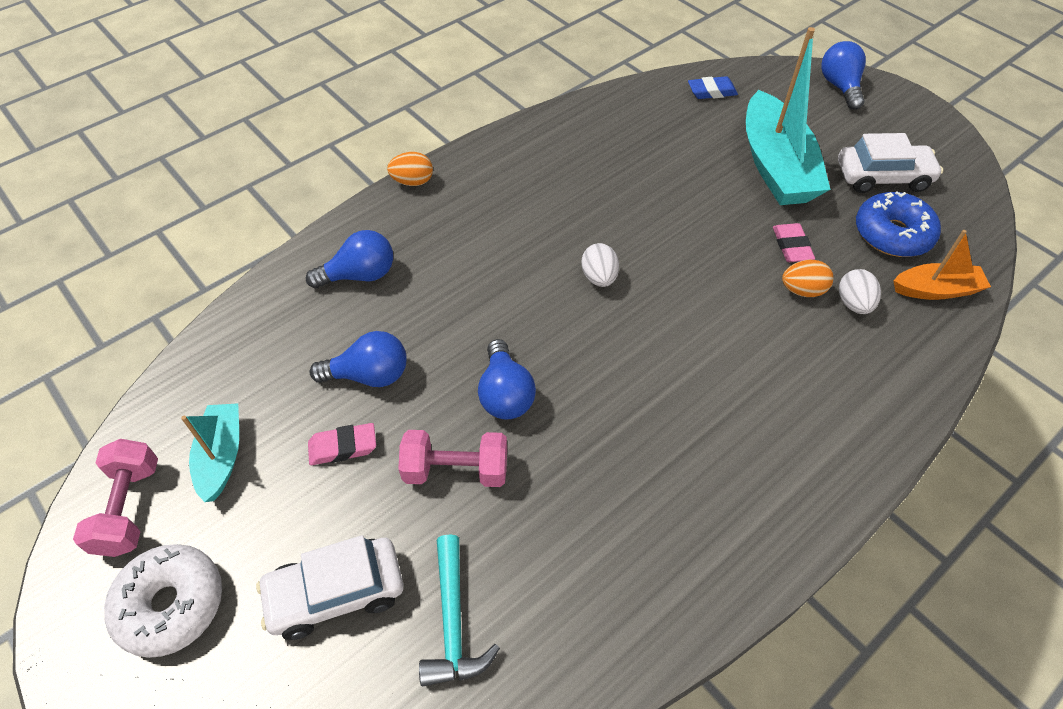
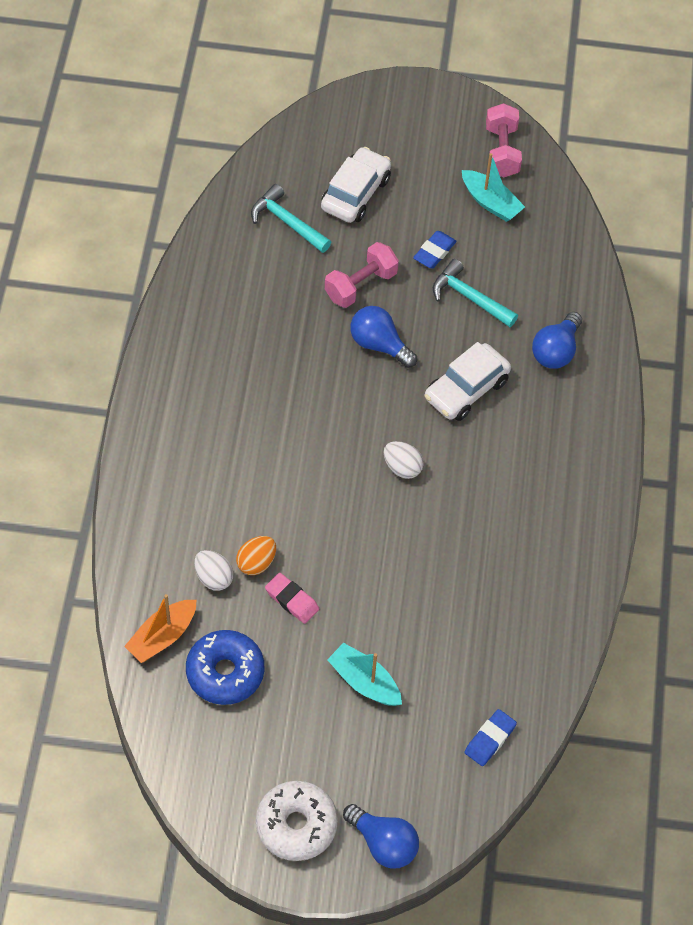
camera: 135 degrees right, 5 degrees up
pink dumbbell [73,439,158,557] -> pink dumbbell turned 45 degrees clockwise [486,103,522,177]
white donut [104,544,222,658] -> white donut moved to [256,781,338,861]
pink eraser [308,423,376,465] -> blue eraser [413,231,457,269]
blue light bulb [310,331,407,387] -> turquoise hammer [433,259,518,327]
orange egg [387,152,433,186] -> none
turquoise boat [746,27,831,205] -> turquoise boat [327,643,402,706], size x0.54
white car [838,133,943,193] -> white car moved to [425,342,511,421]

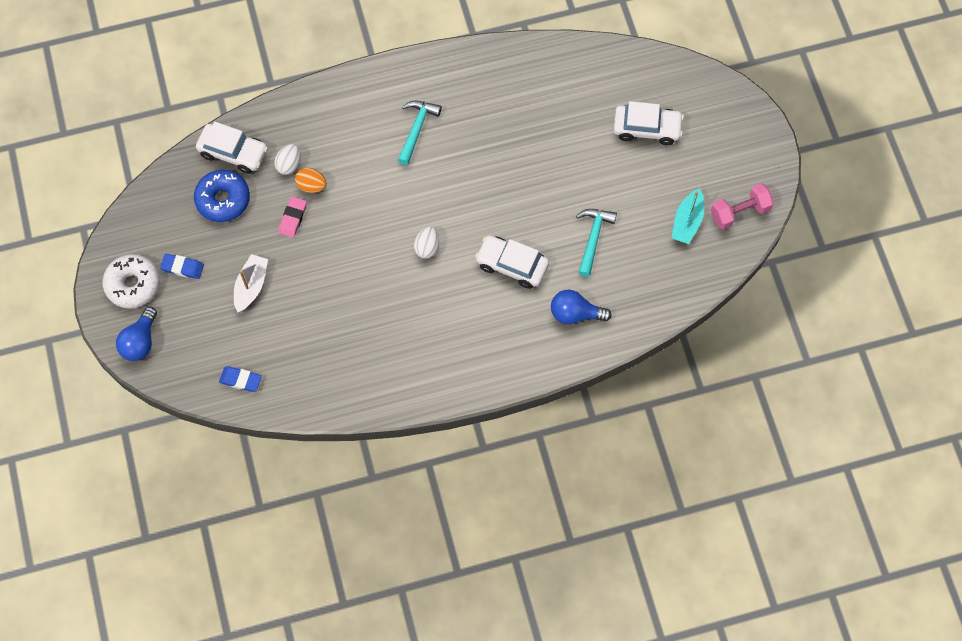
camera: 70 degrees right, 10 degrees up
orange boat [124,594,196,663] -> white car [196,122,268,174]
turquoise hammer [251,184,331,253] -> turquoise hammer moved to [398,101,442,165]
pink dumbbell [325,242,399,308] -> none
turquoise boat [327,643,402,706] -> white boat [234,254,268,313]
blue light bulb [350,306,417,368] -> none
blue eraser [413,231,457,269] -> blue eraser moved to [160,254,204,279]

